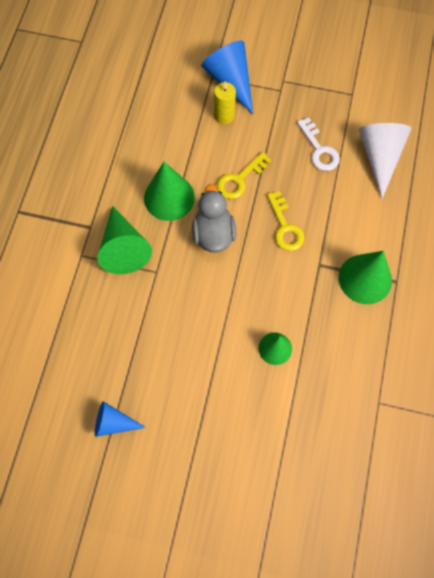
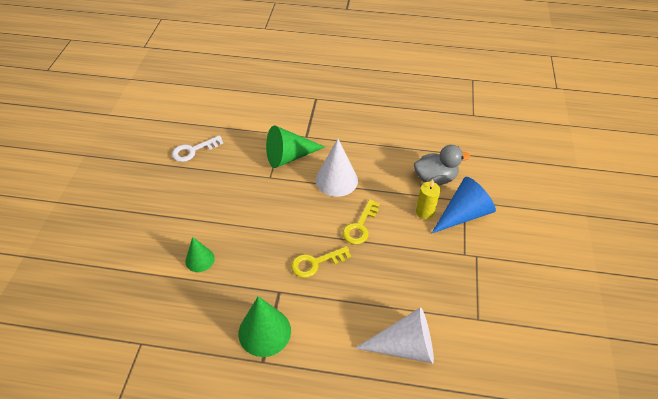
camera: 85 degrees right, 20 degrees down
blue cone [95,401,146,437] -> none
green cone [144,162,195,221] -> white cone [316,139,358,197]
grey duck [192,184,236,253] -> grey duck moved to [414,145,470,186]
yellow key [217,152,271,199] -> yellow key turned 105 degrees counterclockwise [343,199,380,245]
white key [297,117,340,171] -> white key moved to [172,135,223,162]

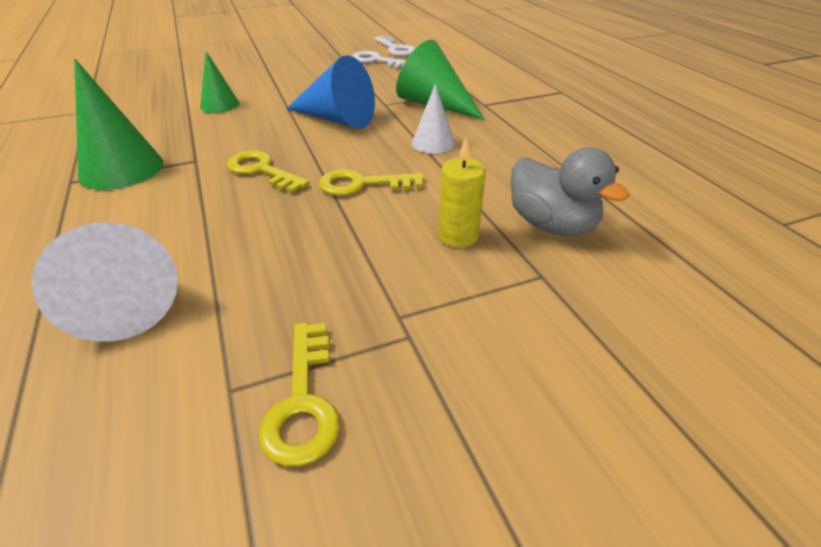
camera: 60 degrees right, 10 degrees down
white cone [316,139,358,197] -> white cone [412,84,455,153], size x0.60
blue cone [432,177,496,233] -> blue cone moved to [286,55,375,129]
none -> yellow key [258,323,340,467]
none -> white key [374,36,415,56]

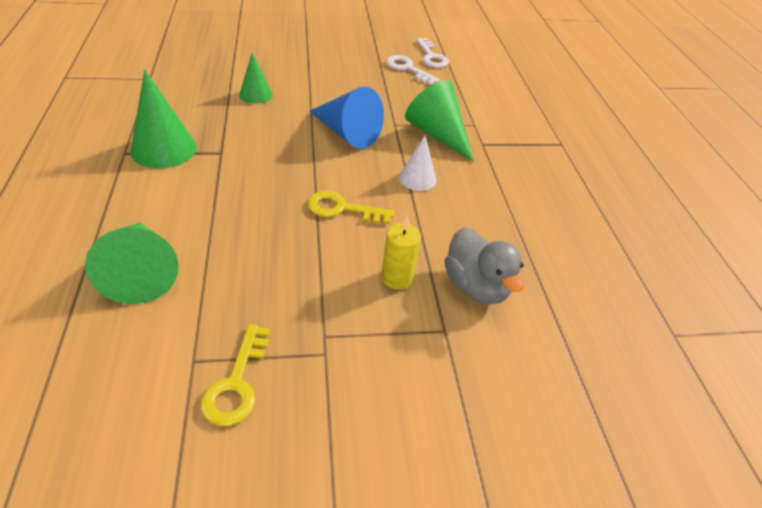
camera: 10 degrees right, 5 degrees up
white cone [32,222,178,342] -> green cone [85,223,179,304]
yellow key [227,150,310,193] -> none

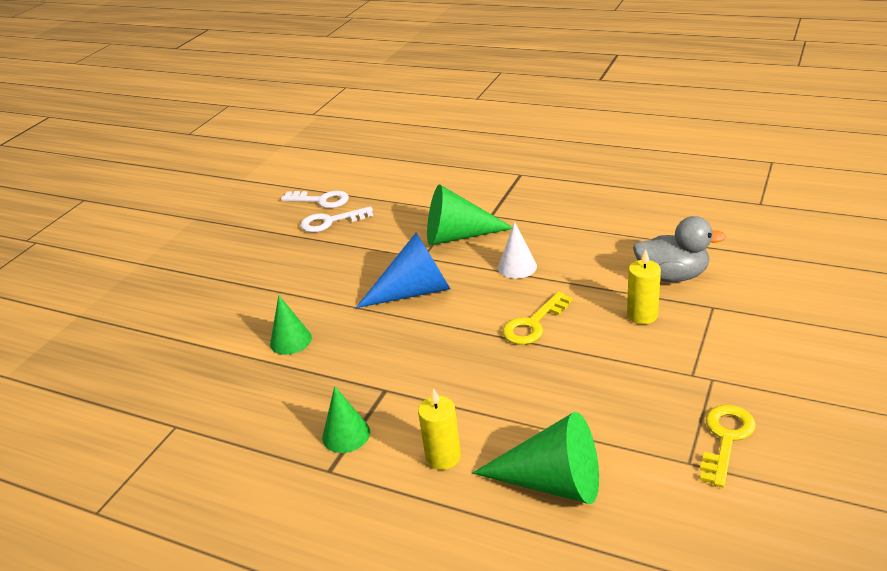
camera: 50 degrees left, 10 degrees down
green cone [131,70,197,168] -> green cone [322,386,370,453], size x0.60
yellow key [200,324,270,426] -> yellow key turned 105 degrees counterclockwise [700,405,756,487]
none -> yellow candle [418,388,461,470]

